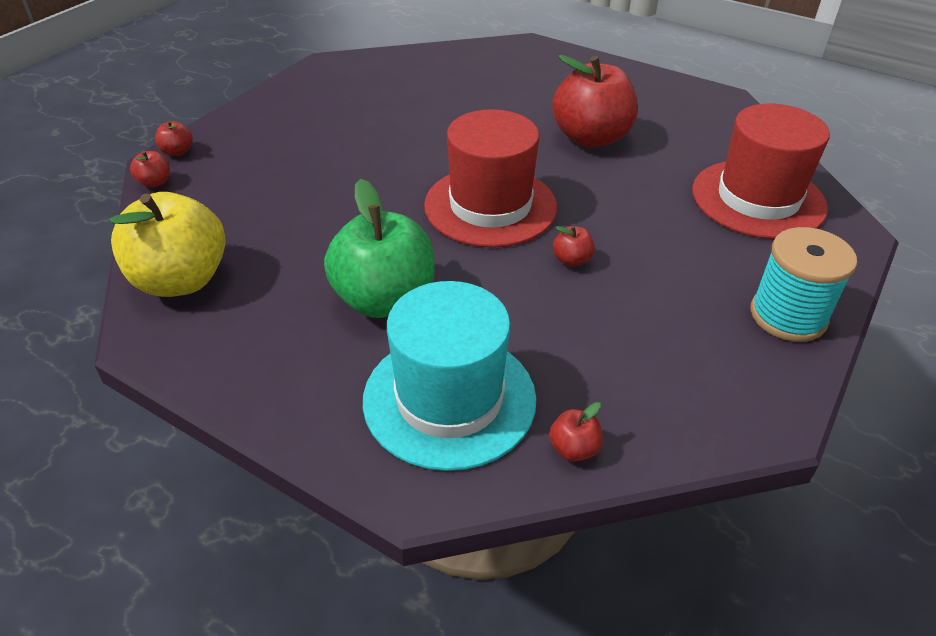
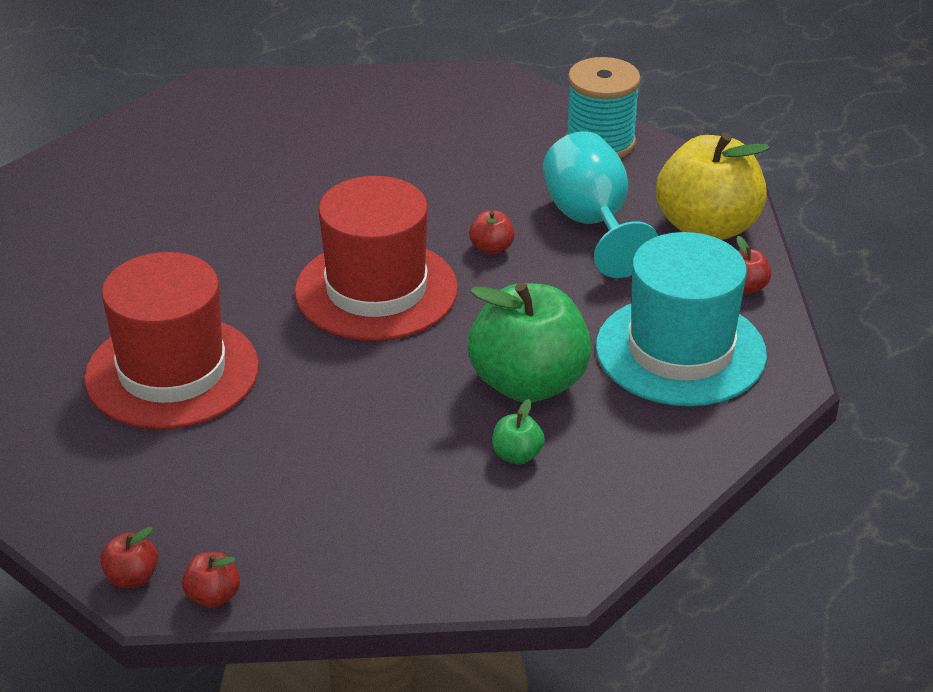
camera: 80 degrees left, 5 degrees down
yellow apple [110,192,226,297] -> yellow apple moved to [656,132,769,240]
red apple [552,55,638,148] -> none
red hat [692,104,830,239] -> red hat moved to [84,252,259,429]
none -> green apple [492,399,545,464]
none -> turquoise goblet [543,131,658,278]

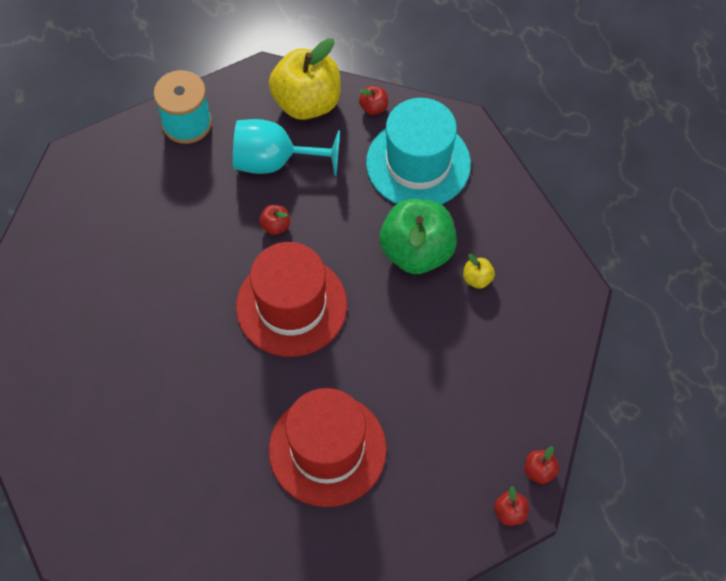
camera: 70 degrees left, 25 degrees up
green apple [492,399,545,464] -> yellow apple [463,254,495,289]

